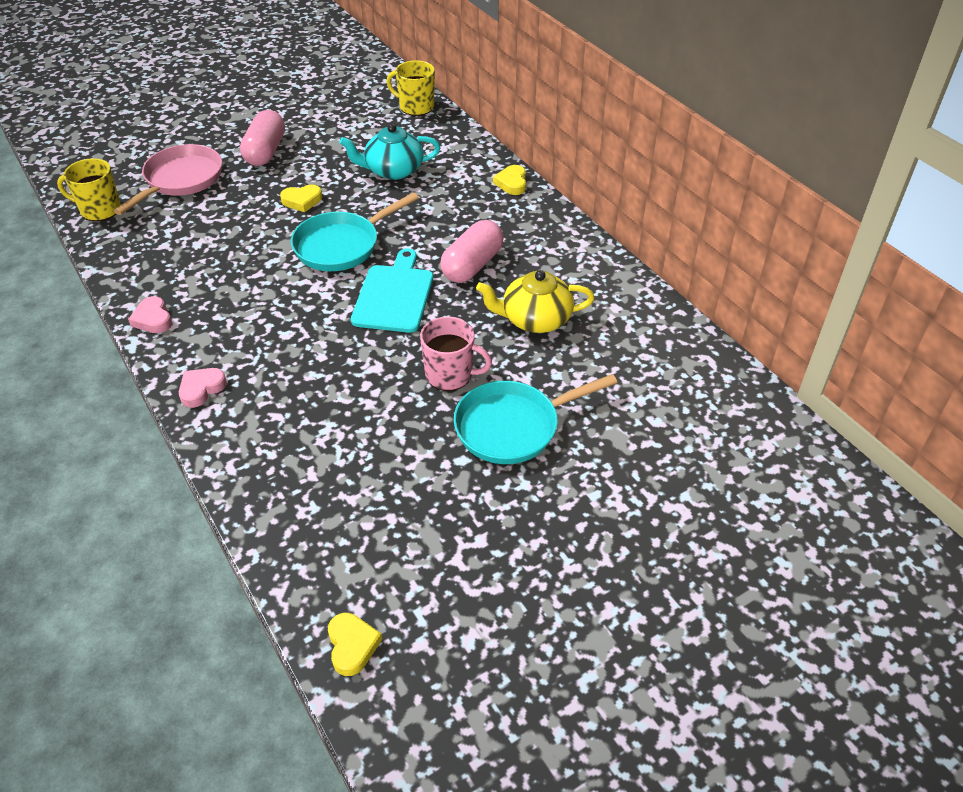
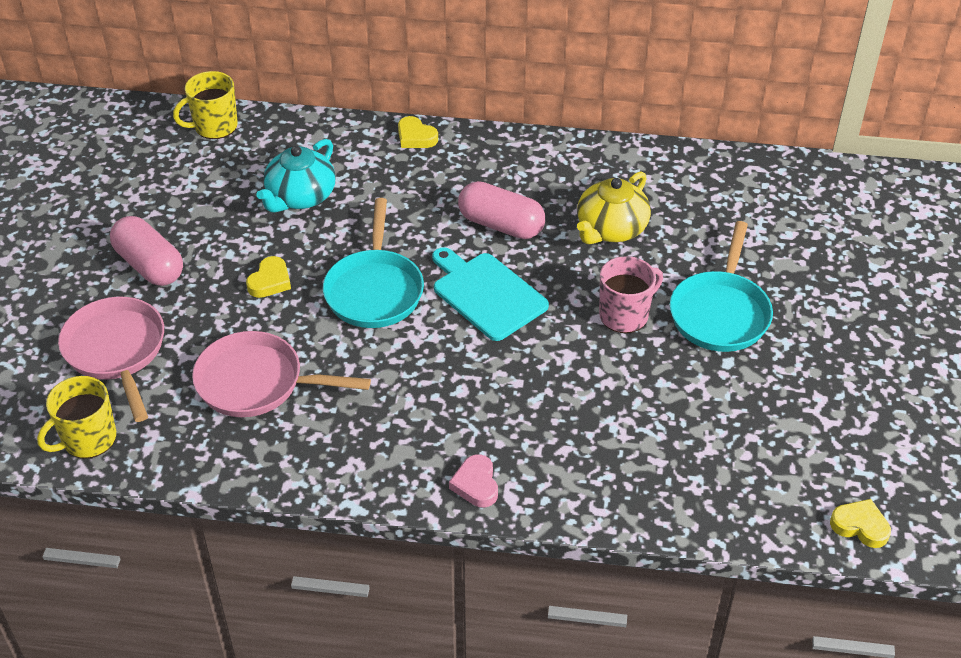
camera: 50 degrees left, 0 degrees up
pink heart [128,296,172,333] -> none
pink capsule [440,220,504,283] -> pink capsule turned 45 degrees counterclockwise [458,181,545,239]
none -> pink pan [192,331,371,417]

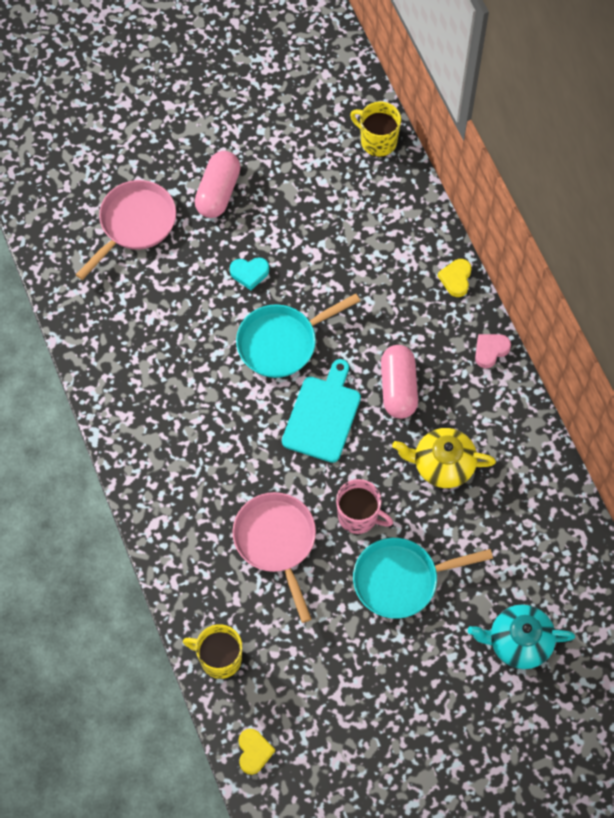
camera: 60 degrees right, 20 degrees up
yellow mug [37,376,116,459] -> yellow mug moved to [183,624,242,679]
pink pan [192,331,371,417] -> pink pan moved to [232,492,316,623]
yellow heart [246,256,291,298] -> turquoise heart [230,257,269,290]
turquoise teapot [257,139,336,213] -> turquoise teapot moved to [468,604,575,669]
pink heart [449,454,498,507] -> pink heart moved to [475,334,511,368]

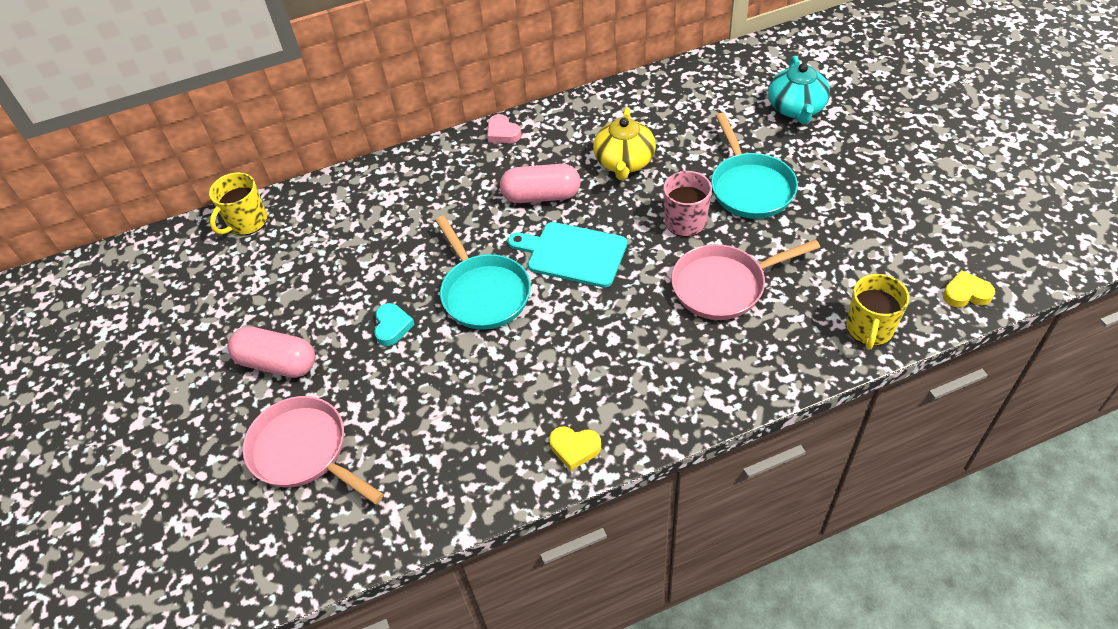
camera: 85 degrees left, 15 degrees down
yellow heart [438,259,471,297] -> yellow heart moved to [549,426,601,471]

